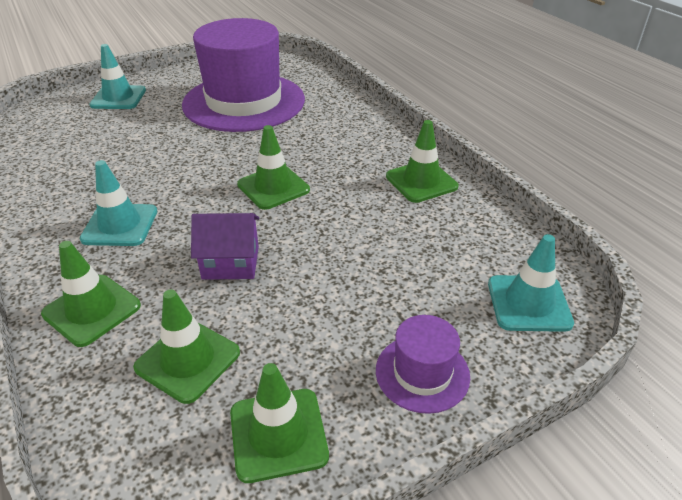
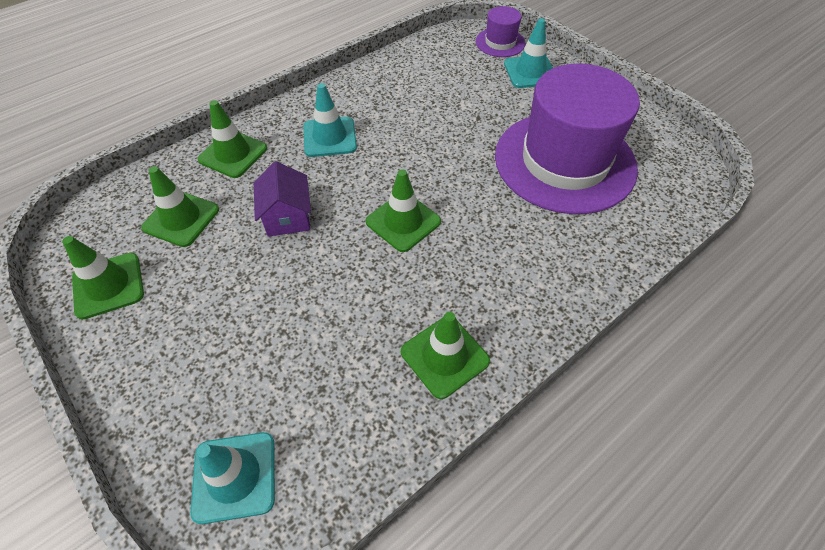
camera: 80 degrees right, 15 degrees up
purple hat [376,315,470,414] -> purple hat moved to [476,6,526,57]

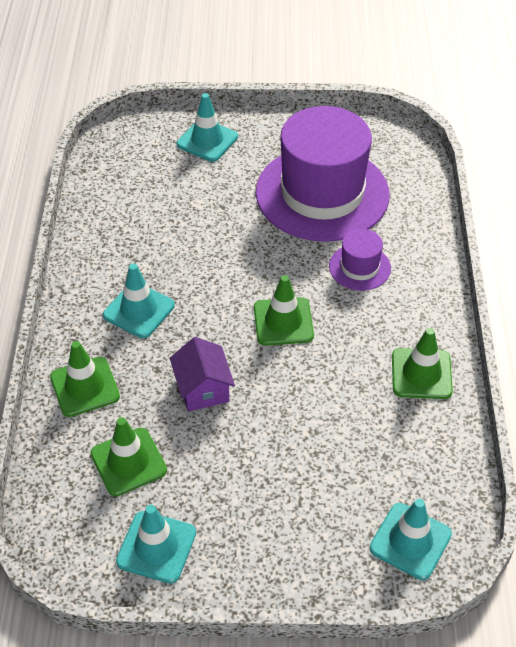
camera: 50 degrees left, 5 degrees down
green traffic cone [62,236,144,319] -> turquoise traffic cone [116,505,196,584]
purple house [254,161,311,237] -> purple house turned 45 degrees clockwise [170,337,235,412]
purple hat [476,6,526,57] -> purple hat moved to [329,229,391,291]

